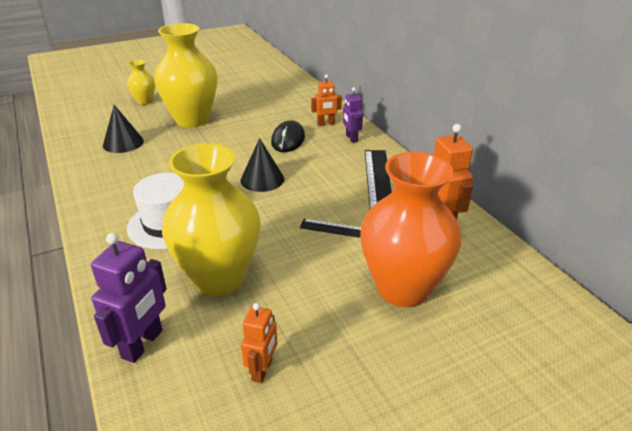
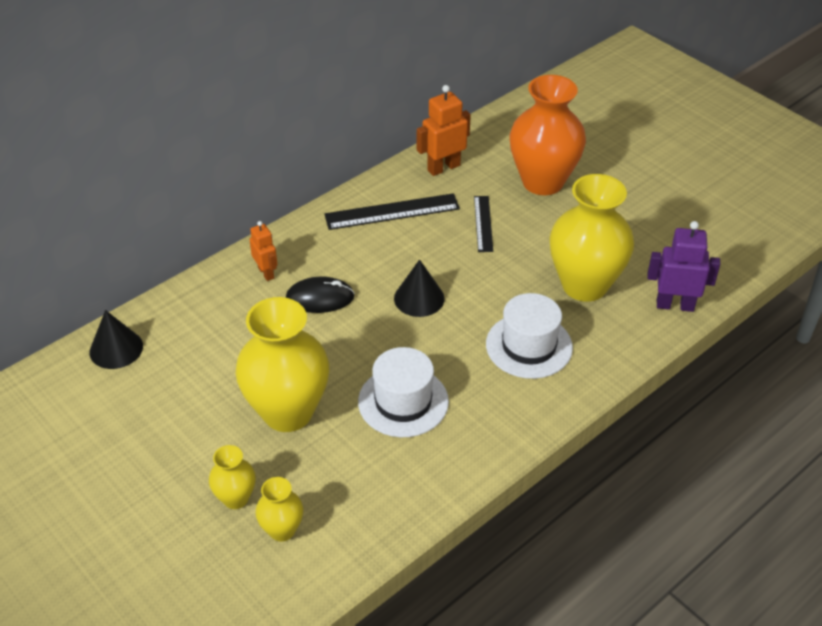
camera: 105 degrees left, 10 degrees up
black cone [103,105,144,153] -> black cone moved to [89,310,143,369]
orange robot [241,303,277,383] -> none
purple robot [343,87,363,143] -> none
none -> yellow vase [255,477,303,542]
none -> white hat [358,347,449,437]

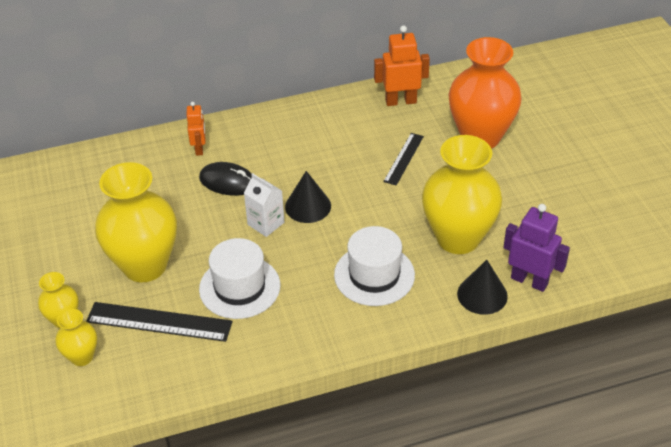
camera: 25 degrees right, 0 degrees up
black cone [89,310,143,369] -> black cone moved to [457,260,508,315]
black ruler [324,193,460,230] -> black ruler moved to [86,302,233,342]
none -> white carton [244,173,284,237]

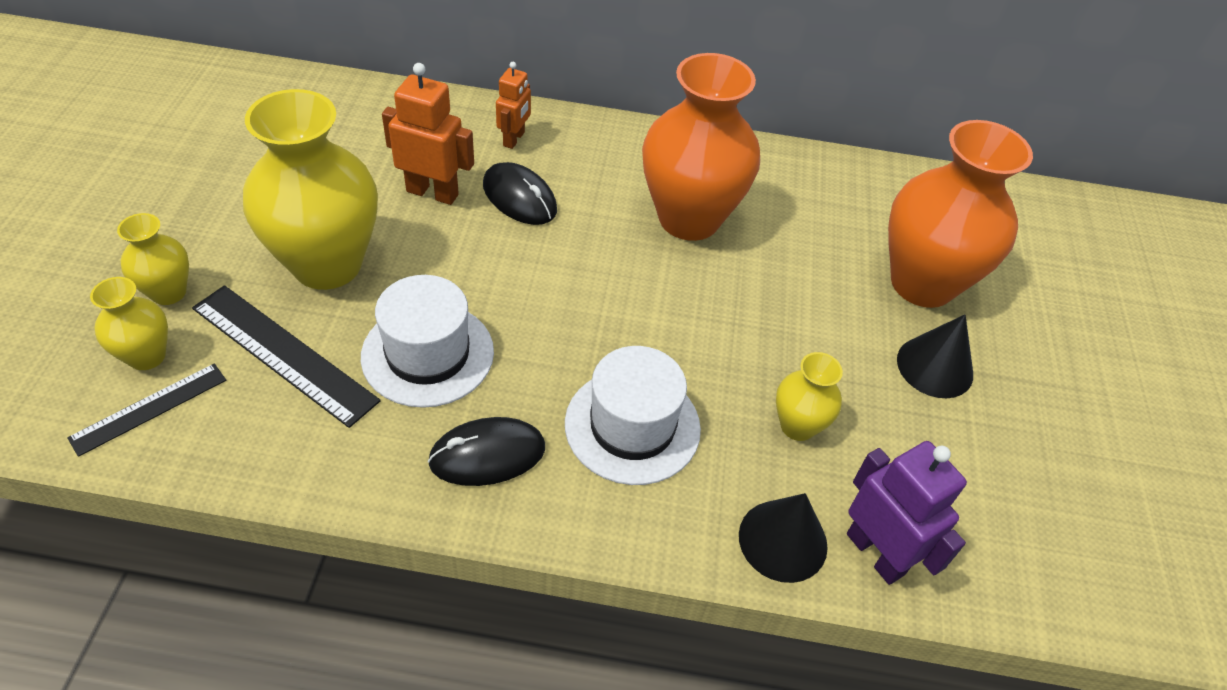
camera: 20 degrees right, 5 degrees up
white carton [244,173,284,237] -> none
black cone [285,171,331,223] -> black cone moved to [897,314,973,398]
orange robot [374,25,430,106] -> orange robot moved to [382,63,474,205]
black ruler [383,133,424,186] -> black ruler moved to [67,363,226,457]
yellow vase [422,135,502,254] -> yellow vase [776,352,843,441], size x0.48
none -> black mouse [428,417,545,486]
none -> orange vase [642,53,760,241]

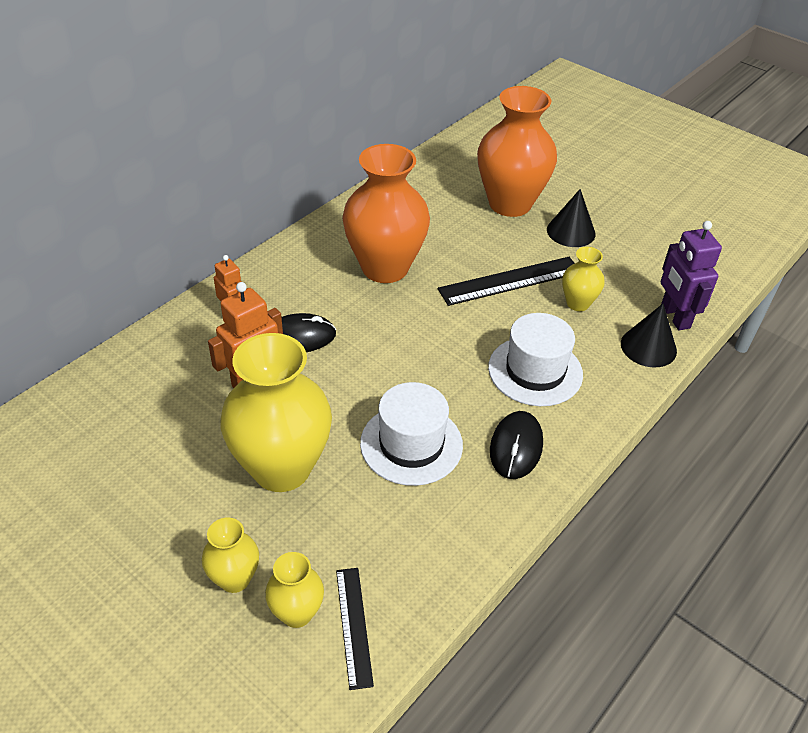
camera: 55 degrees left, 5 degrees down
black ruler [192,285,381,428] -> black ruler moved to [438,257,575,306]
purple robot [847,441,967,585] -> purple robot turned 105 degrees counterclockwise [661,221,722,330]

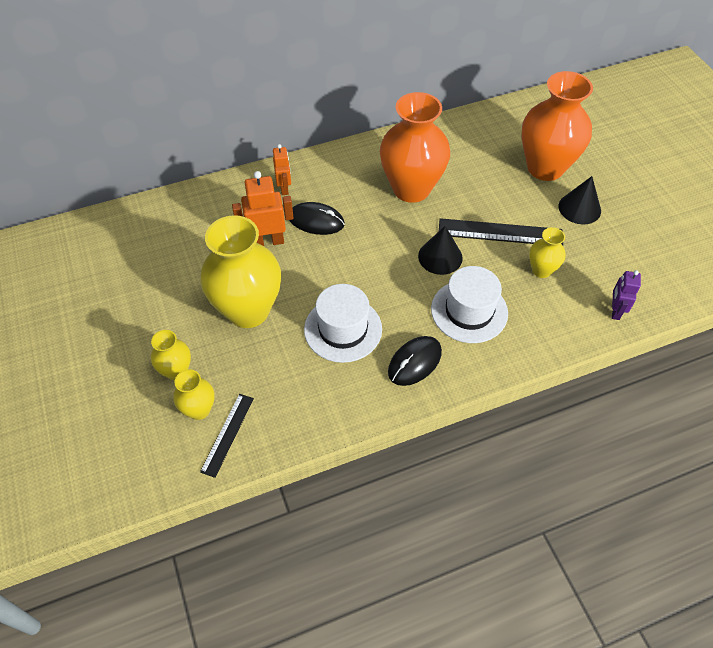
camera: 30 degrees right, 10 degrees up
black cone [621,304,677,367] -> black cone moved to [418,226,463,275]
purple robot [661,221,722,330] -> purple robot [612,270,641,320], size x0.63

